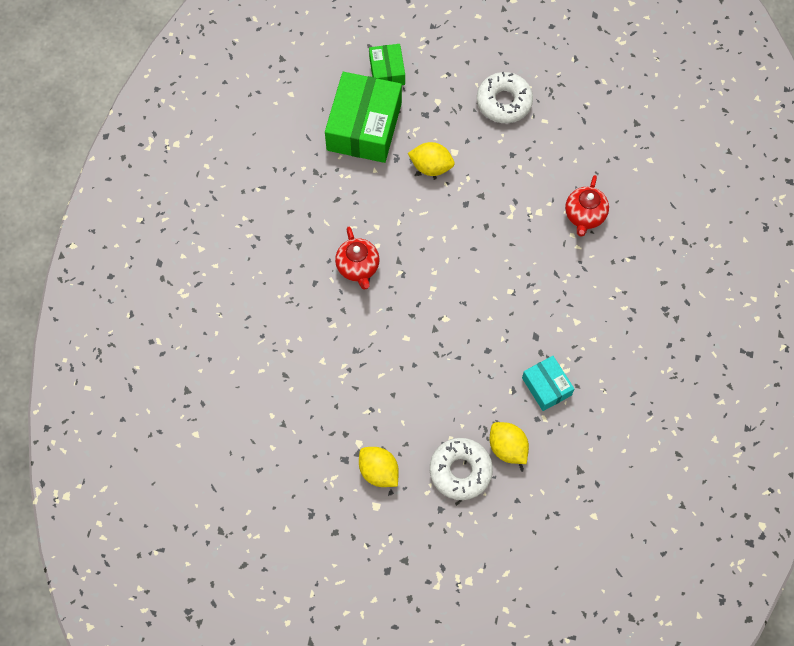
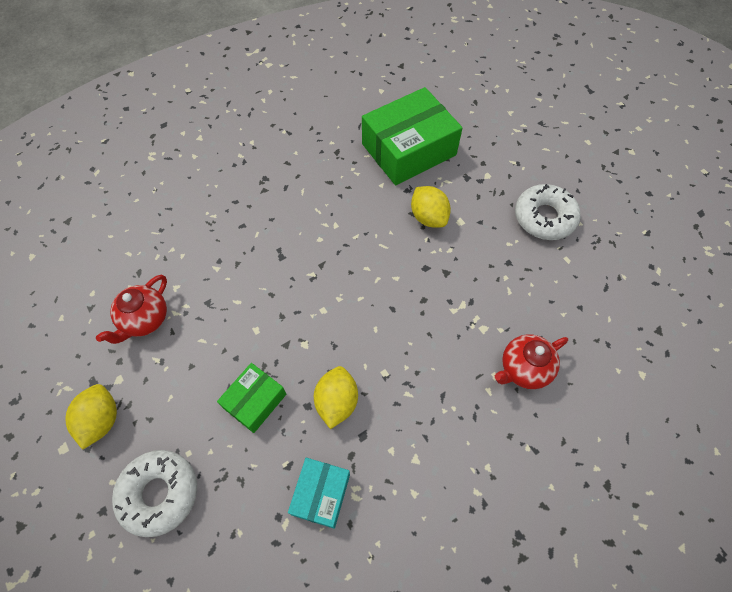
camera: 45 degrees right, 5 degrees down
red teapot [335,227,379,290] -> red teapot moved to [96,275,167,344]
green box [369,44,405,85] -> green box moved to [217,363,286,433]
yellow lemon [490,422,529,464] -> yellow lemon moved to [314,366,358,429]

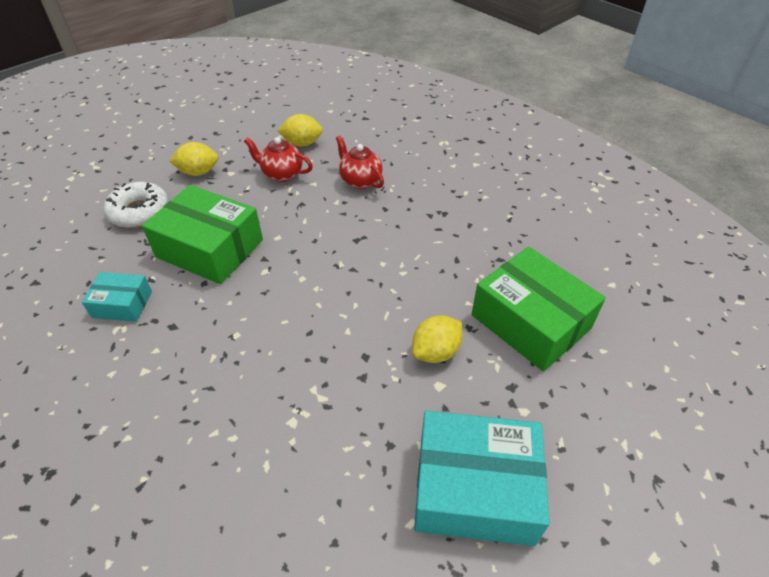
camera: 80 degrees right, 15 degrees down
green box [217,363,286,433] -> green box [142,185,263,284], size x1.90
yellow lemon [314,366,358,429] -> yellow lemon moved to [278,114,323,147]
red teapot [495,334,568,389] -> red teapot moved to [336,136,384,189]
white donut [515,184,580,240] -> turquoise box [414,411,550,546]

